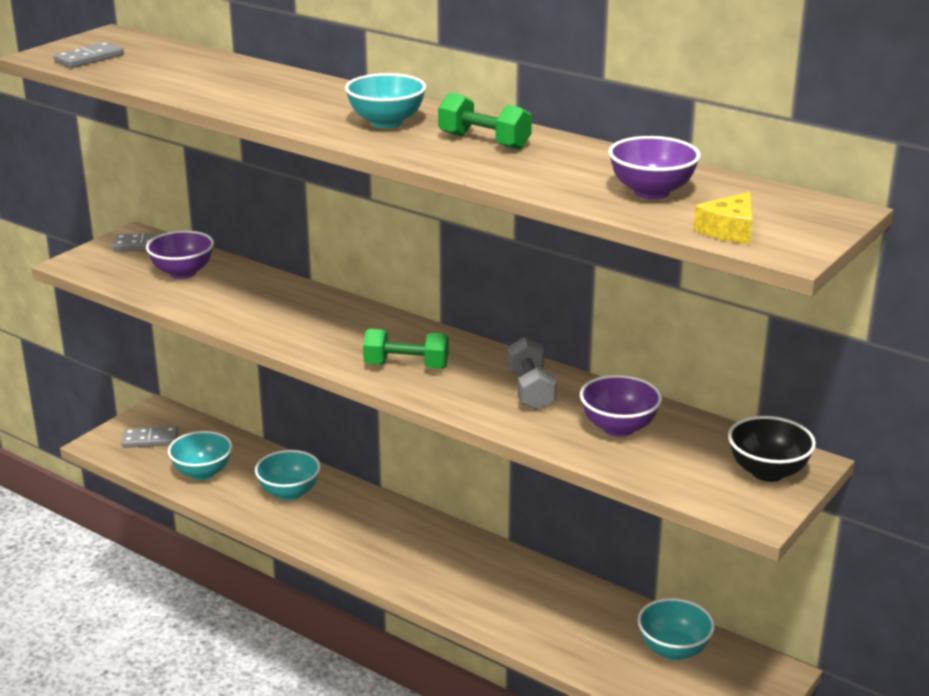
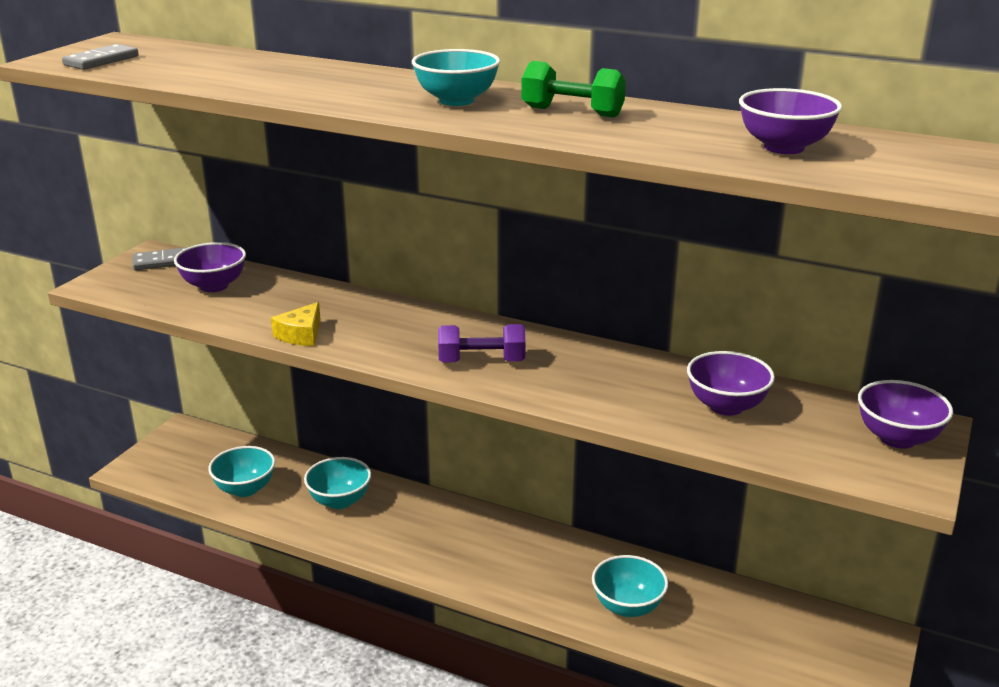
camera: 10 degrees left, 0 degrees up
grey domino [122,426,178,448] -> none
green dumbbell [363,329,449,369] -> purple dumbbell [438,324,526,363]
grey dumbbell [507,337,557,410] -> none
turquoise bowl [638,598,715,660] -> turquoise bowl moved to [592,555,668,617]
yellow cheese [693,192,753,244] -> yellow cheese moved to [271,302,321,346]
black bowl [728,416,816,482] -> purple bowl [858,380,953,449]

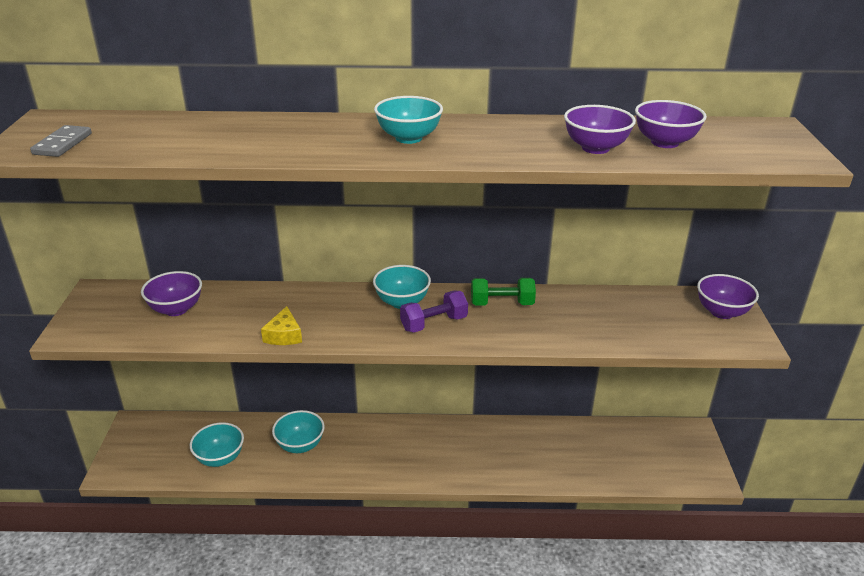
camera: 25 degrees left, 5 degrees up
grey domino [133,247,188,270] -> none
green dumbbell [521,61,626,118] -> green dumbbell moved to [471,278,536,306]
turquoise bowl [592,555,668,617] -> turquoise bowl moved to [373,265,431,309]
purple bowl [687,351,775,416] -> purple bowl moved to [564,105,636,154]

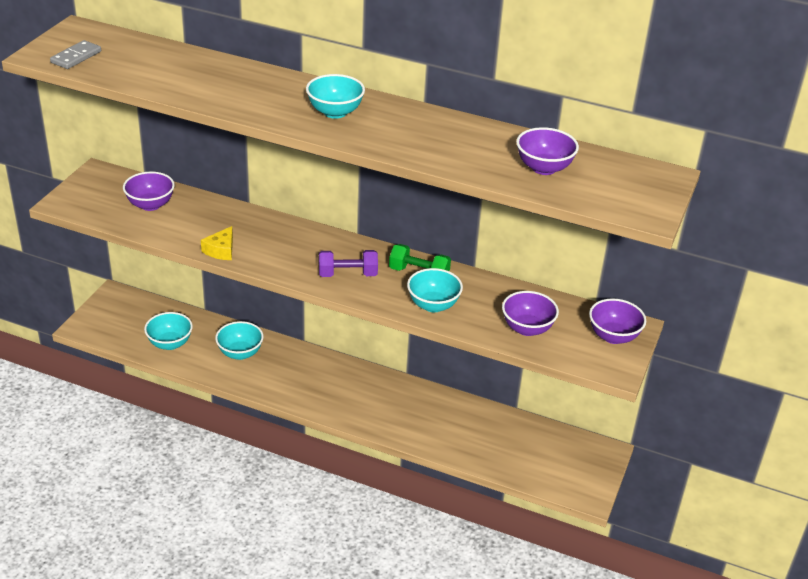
camera: 20 degrees right, 5 degrees up
turquoise bowl [373,265,431,309] -> turquoise bowl moved to [407,268,463,312]
purple bowl [564,105,636,154] -> purple bowl moved to [502,291,559,336]

